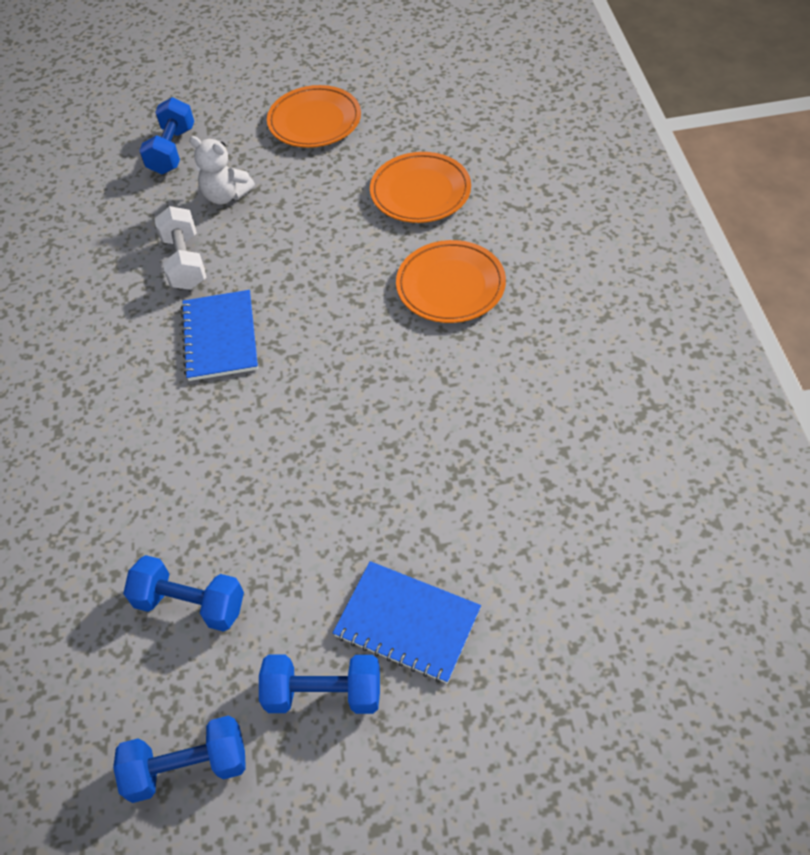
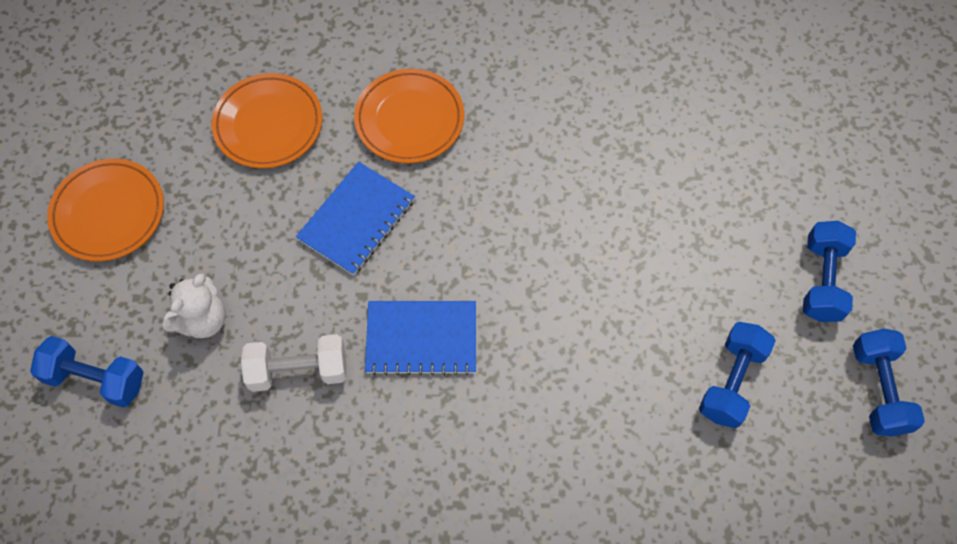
camera: 85 degrees left, 10 degrees up
blue notebook [333,561,481,683] -> blue notebook moved to [296,162,415,276]

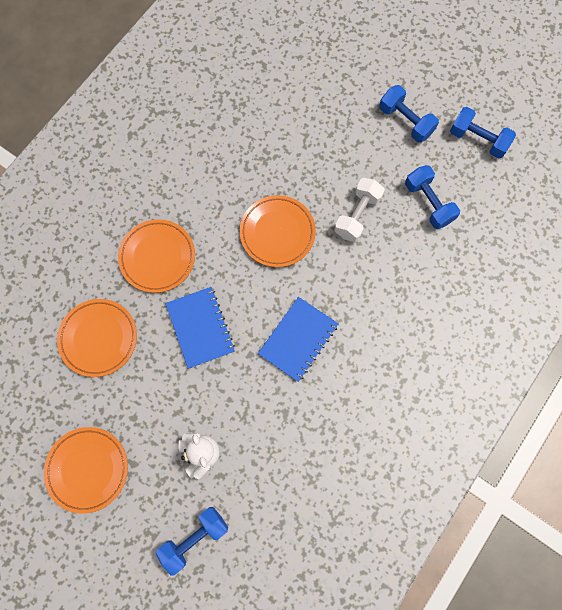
camera: 55 degrees left, 10 degrees up
white dumbbell [241,334,346,392] -> white dumbbell moved to [334,178,385,242]
none -> orange plate [240,195,316,267]

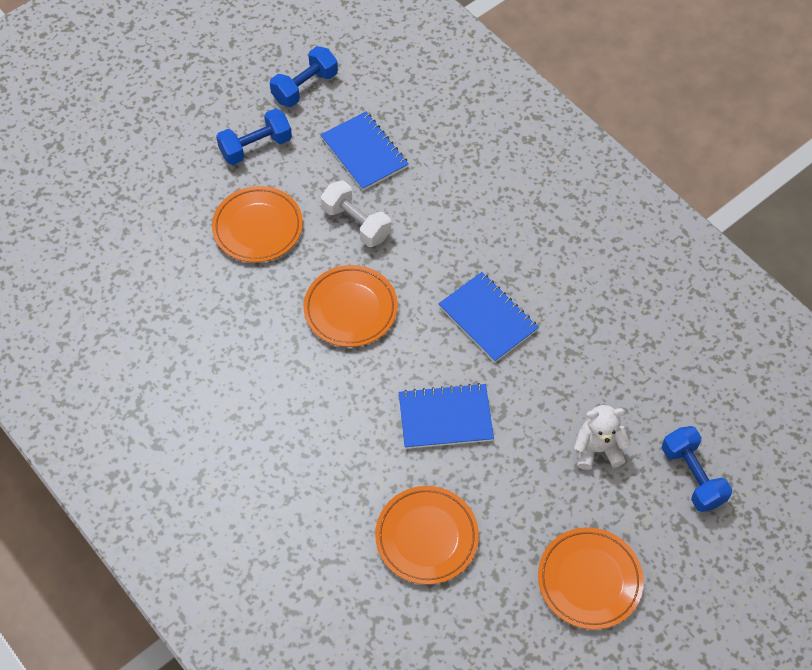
camera: 75 degrees left, 15 degrees down
orange plate [118,219,195,293] -> orange plate moved to [212,186,303,262]
blue dumbbell [405,165,460,229] -> blue notebook [321,111,409,191]

